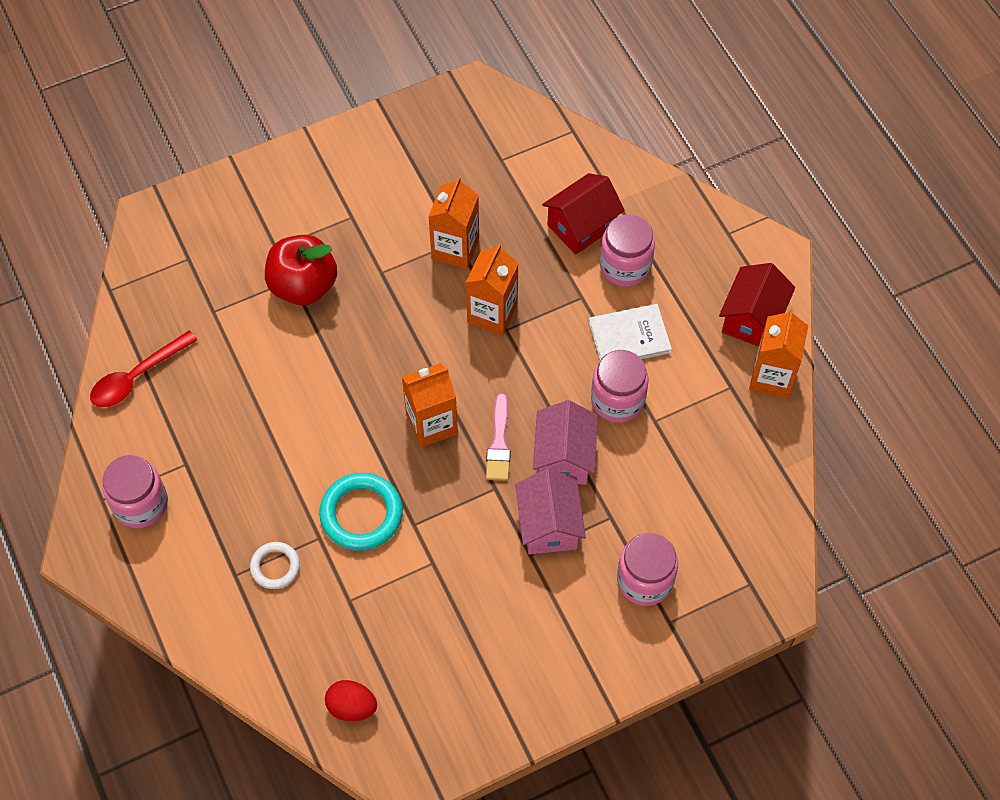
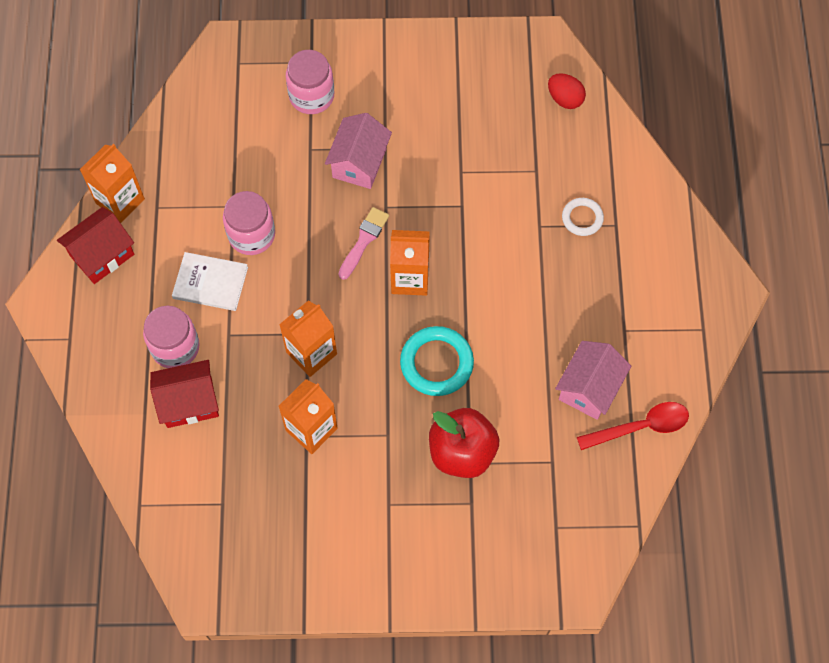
camera: 155 degrees left, 5 degrees up
pink jar [103,455,168,528] -> none
turquoise ring [319,473,403,551] -> turquoise ring moved to [400,326,474,396]
pink house [533,400,598,485] -> pink house moved to [555,341,631,420]

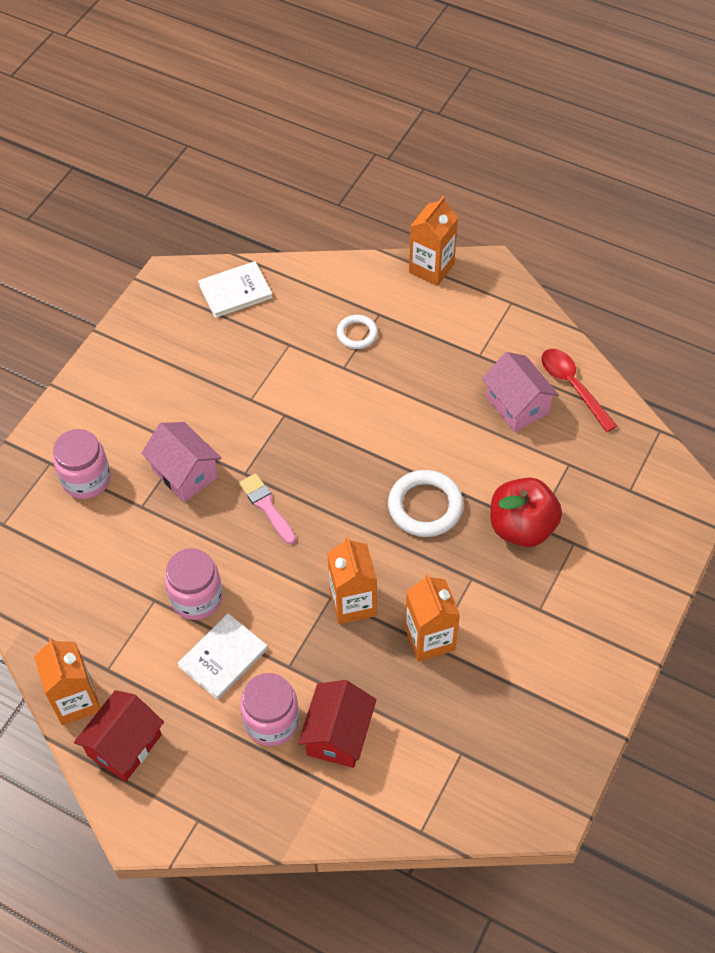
camera: 60 degrees left, 10 degrees down
red house [57,207,134,284] -> red house turned 45 degrees clockwise [74,690,164,782]
orange carton [390,230,430,296] -> orange carton moved to [409,196,458,286]
turquoise ring [400,326,474,396] -> white ring [388,470,464,537]
red egg [548,73,586,109] -> white book [198,261,273,318]
red spoon [577,402,689,450] -> red spoon turned 45 degrees counterclockwise [542,349,617,432]

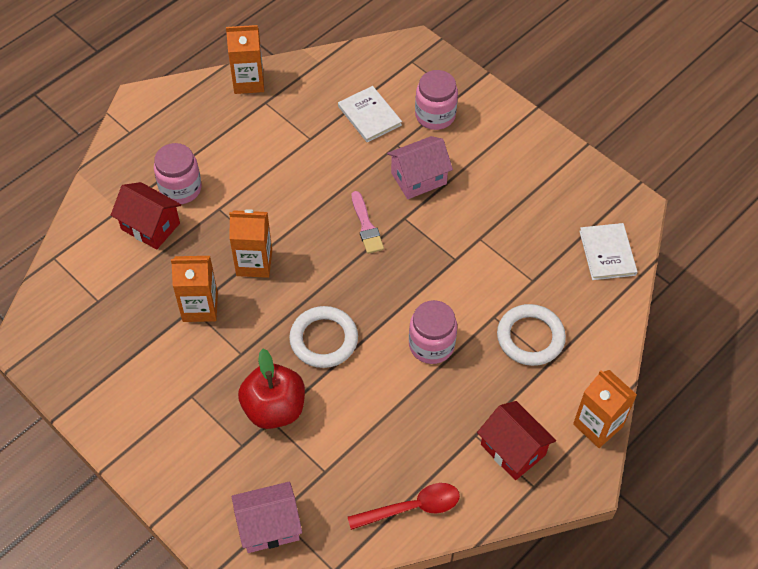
camera: 105 degrees right, 0 degrees up
red house [74,690,164,782] -> red house moved to [477,401,556,480]
pink jar [165,548,223,620] -> pink jar moved to [409,300,457,364]
white book [177,613,268,700] -> white book moved to [338,86,402,143]
pink brush [239,473,296,544] -> pink brush turned 90 degrees clockwise [352,191,384,254]
white ring [337,315,378,349] -> white ring [497,304,566,366], size x1.69
pink house [482,352,559,432] -> pink house moved to [232,482,302,553]

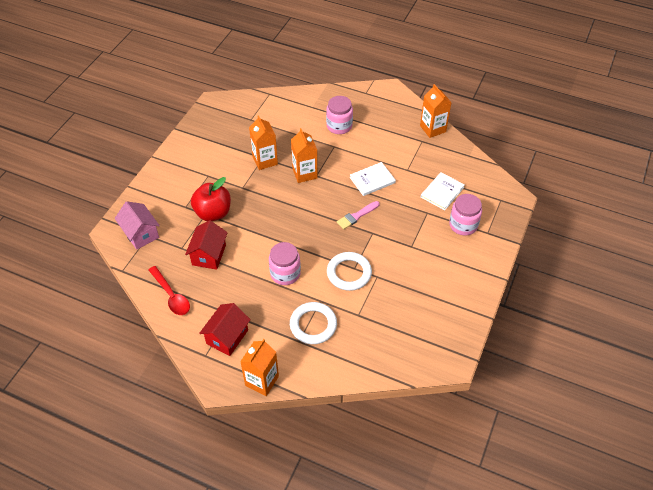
camera: 70 degrees right, 5 degrees down
red house [111,182,181,250] -> red house moved to [185,220,228,270]
white ring [289,306,358,368] -> white ring moved to [327,252,372,291]
pink house [387,136,453,199] -> none
white book [579,223,638,280] -> white book moved to [350,162,396,196]

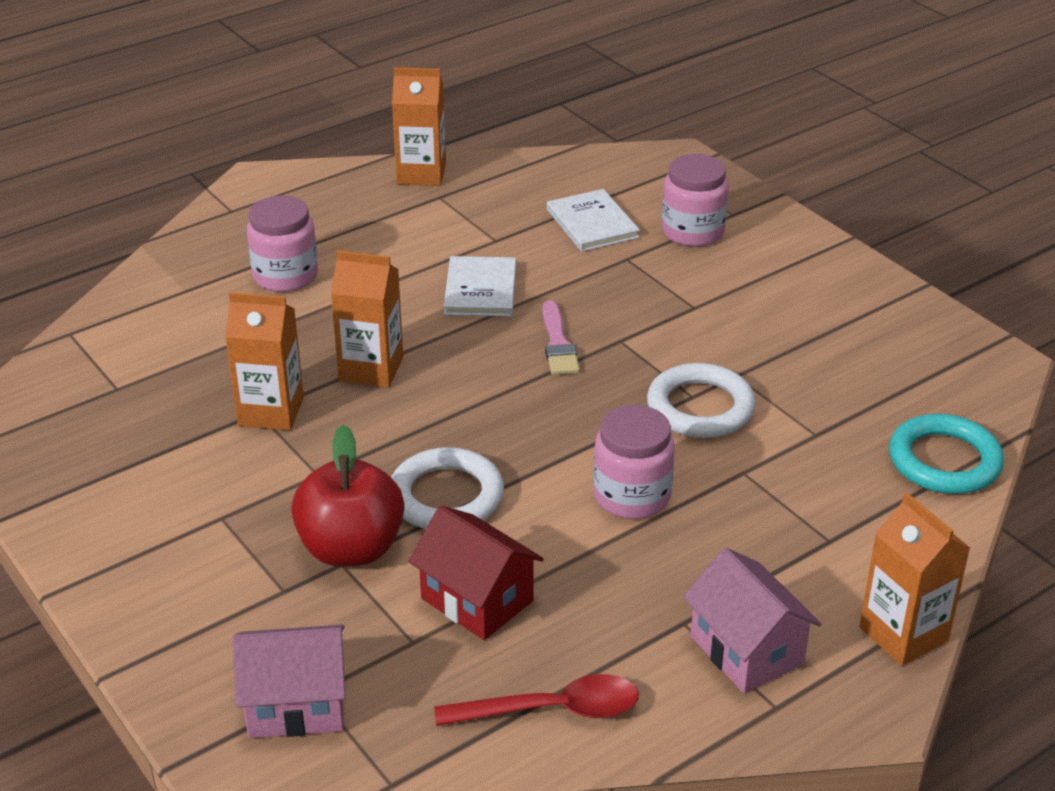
camera: 60 degrees left, 15 degrees down
red house [199,303,251,356] -> pink house [683,548,822,693]
white ring [290,302,337,344] -> white ring moved to [391,447,504,529]
none -> turquoise ring [889,414,1004,494]

